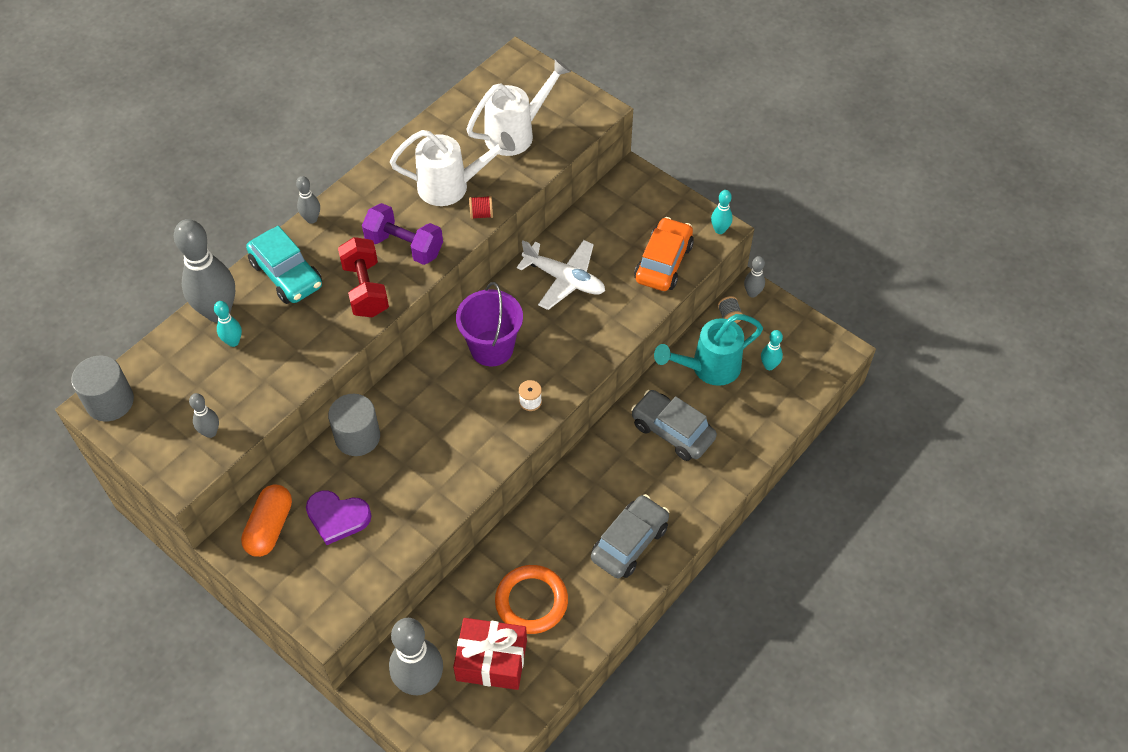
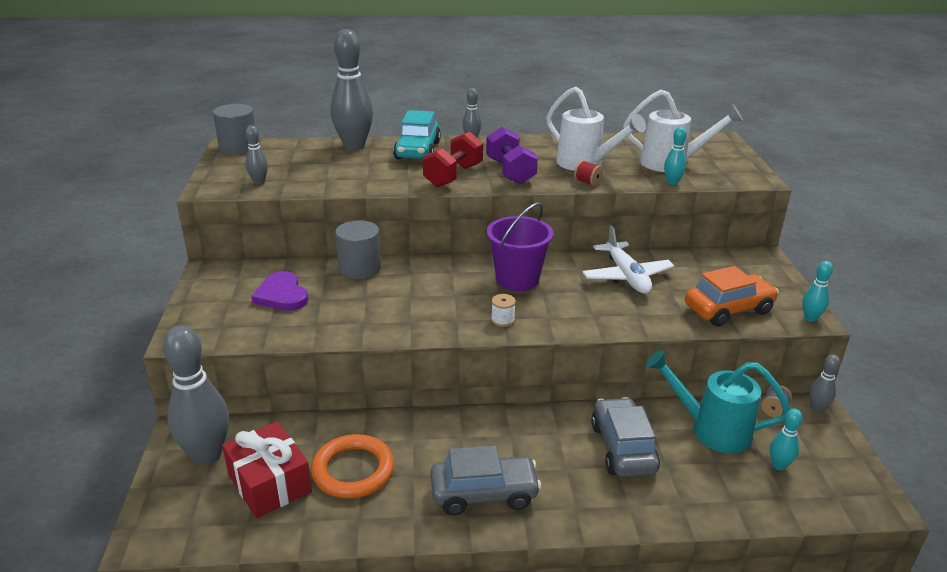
camera: 45 degrees right, 25 degrees down
turquoise bowling pin [214,301,242,347] -> turquoise bowling pin moved to [664,127,687,185]
orange capsule [241,484,292,557] -> none

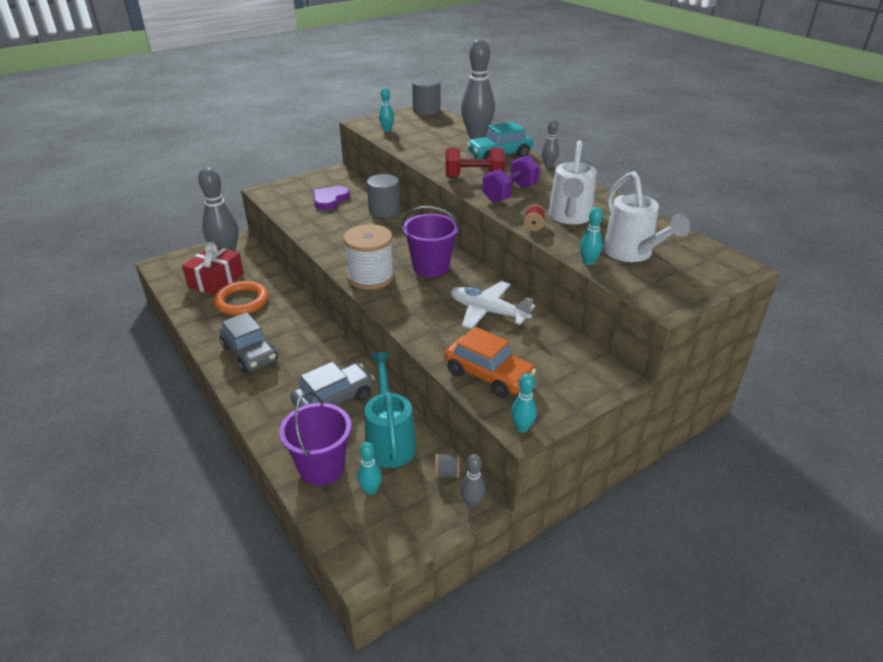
camera: 60 degrees right, 5 degrees up
grey bowling pin [245,125,268,185] -> turquoise bowling pin [379,87,394,132]
white spool [491,294,516,327] -> white spool [343,224,394,290], size x2.50
white plane [582,225,674,294] -> white plane turned 75 degrees clockwise [451,281,535,329]
none -> purple bucket [279,391,351,486]

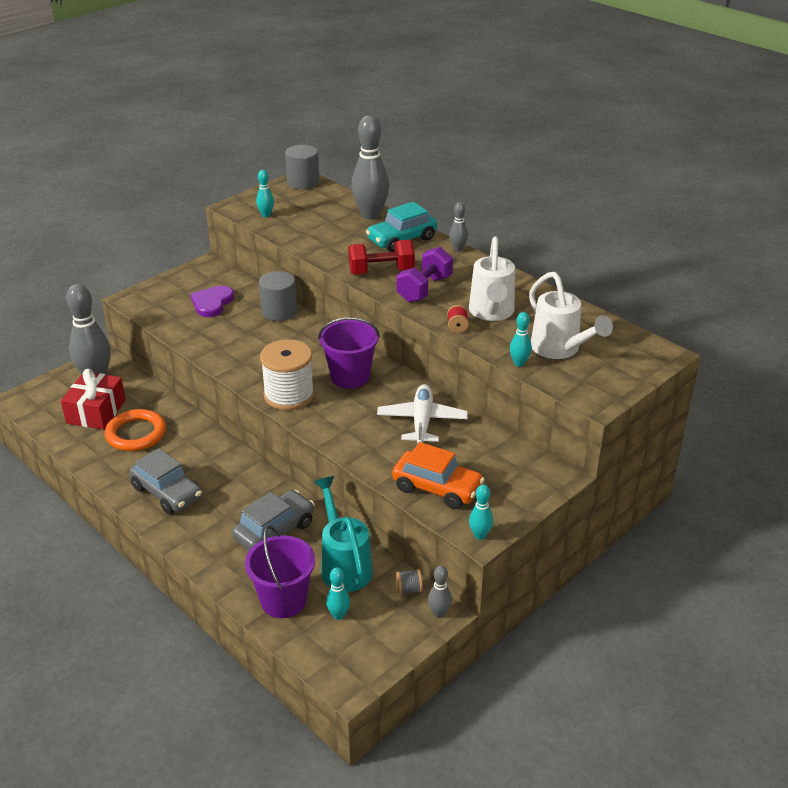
camera: 10 degrees left, 0 degrees up
white plane [451,281,535,329] -> white plane turned 75 degrees clockwise [377,384,468,444]

